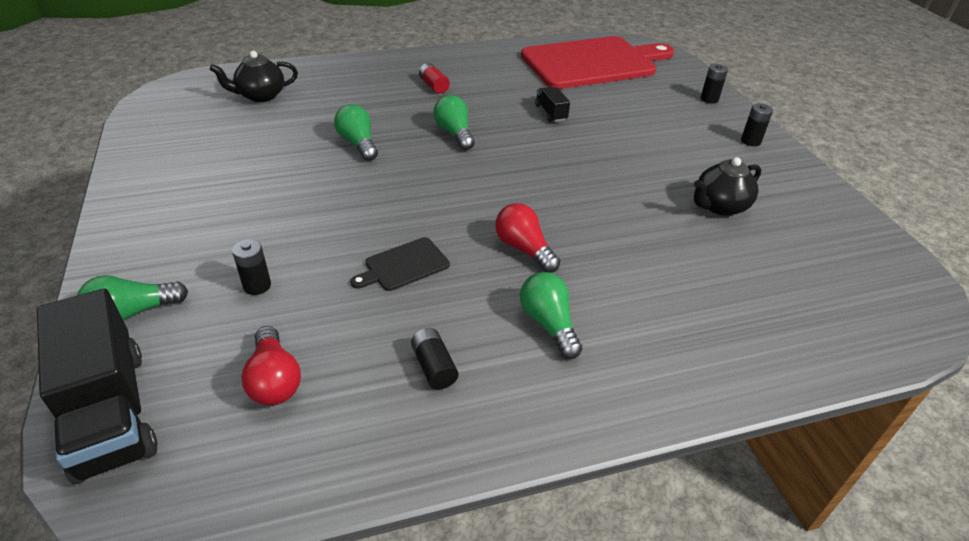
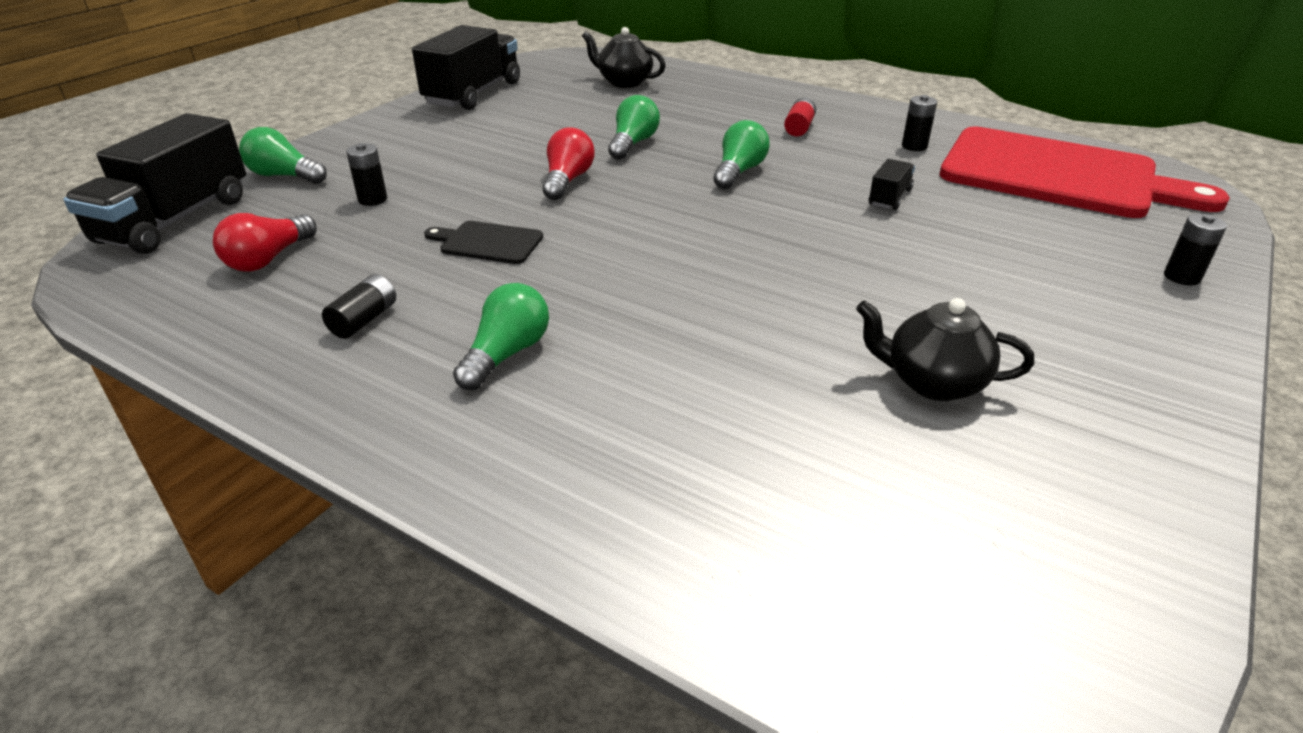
camera: 50 degrees right, 5 degrees down
red light bulb [495,203,560,273] -> red light bulb moved to [543,128,595,200]
black battery [741,103,773,146] -> black battery moved to [902,95,937,151]
none -> black truck [412,25,520,110]

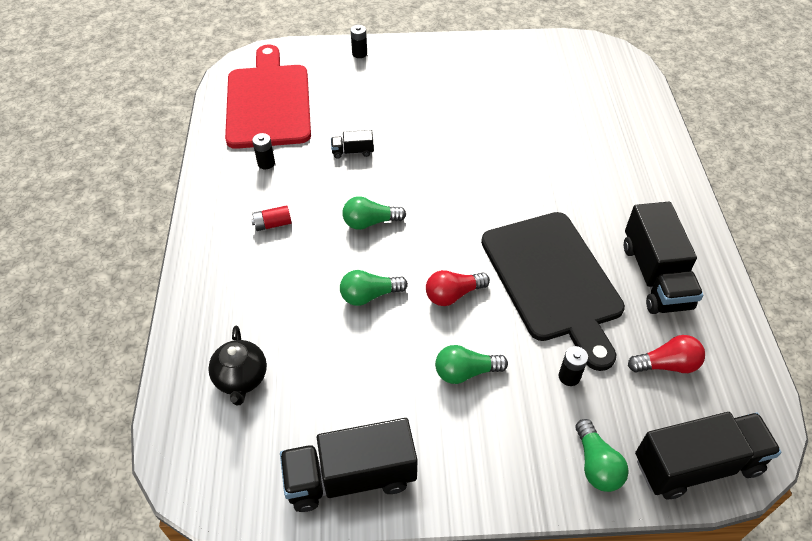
camera: 125 degrees left, 15 degrees up
black battery [322,274,396,339] -> black truck [624,202,703,314]
black cutting board [424,221,543,264] -> black cutting board [481,212,625,371], size x2.47
green light bulb [453,283,549,390] -> green light bulb moved to [435,345,508,384]
black teapot [856,298,1034,401] -> none

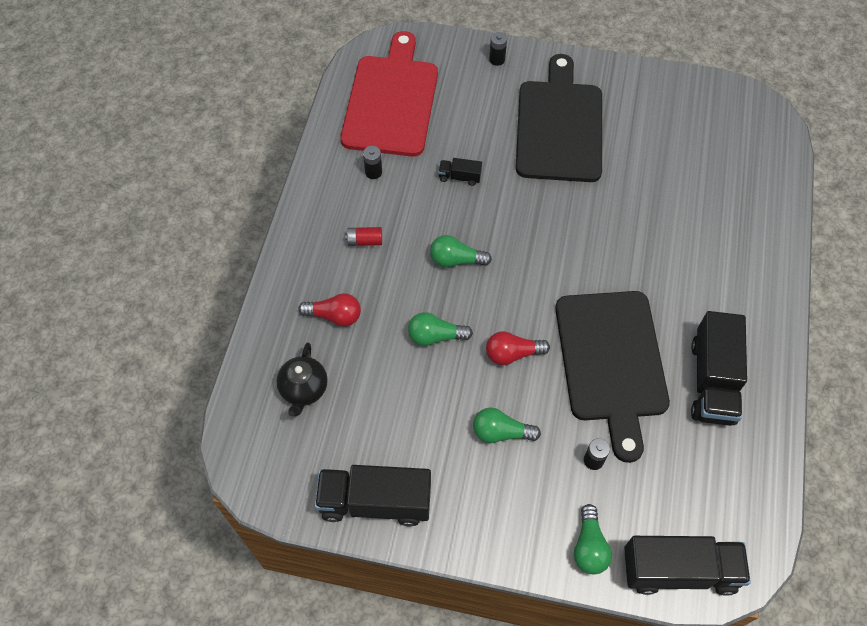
camera: 15 degrees right, 10 degrees up
red light bulb [628,335,705,373] -> red light bulb moved to [298,293,361,327]
none -> black cutting board [516,54,602,182]

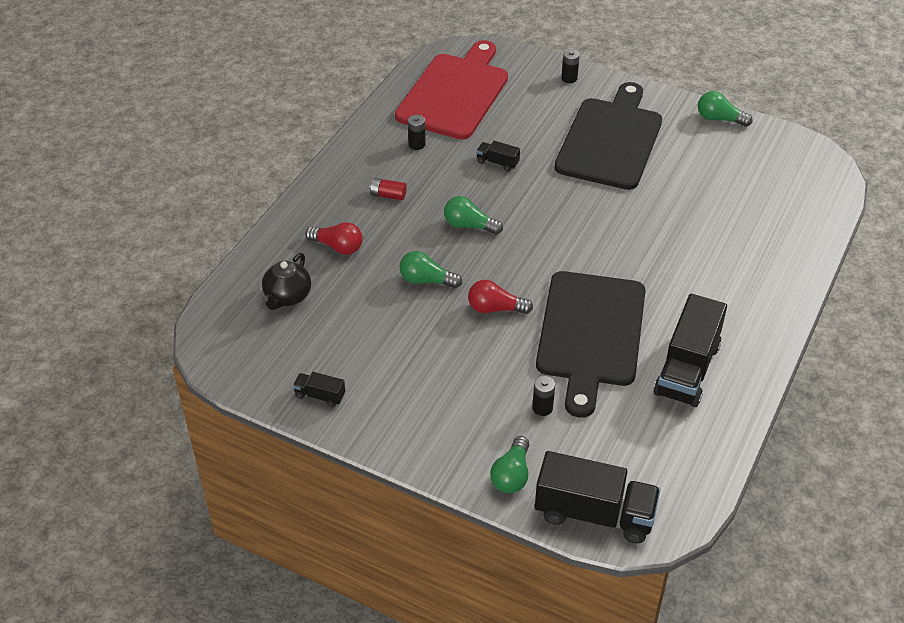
camera: 15 degrees right, 15 degrees down
black truck [315,465,431,527] -> black truck [293,372,345,407], size x0.45
green light bulb [473,408,541,443] -> green light bulb moved to [698,91,753,127]

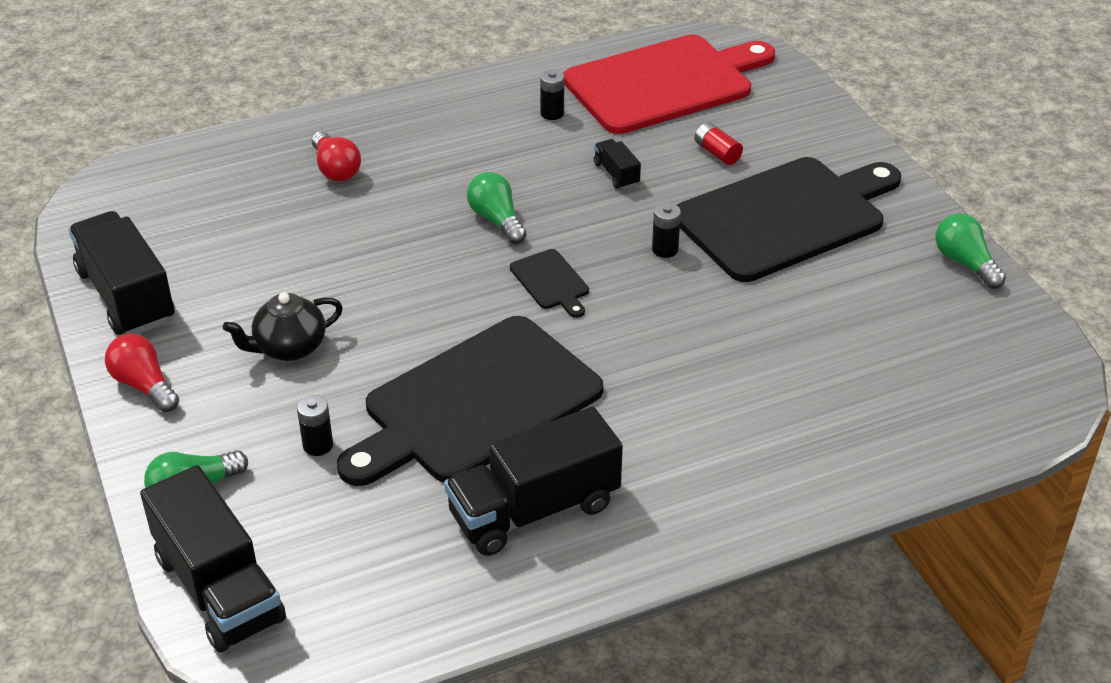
camera: 40 degrees right, 5 degrees down
black teapot [262,253,311,310] -> black teapot moved to [223,292,343,361]
black truck [293,372,345,407] -> black truck [68,211,175,335], size x2.20
red battery [369,178,407,200] -> red battery moved to [695,122,743,165]
green light bulb [400,251,462,288] -> none
red light bulb [468,280,533,314] -> red light bulb moved to [105,334,179,412]
black battery [562,49,580,83] -> black battery moved to [652,203,681,258]
none -> black cutting board [510,249,589,318]

